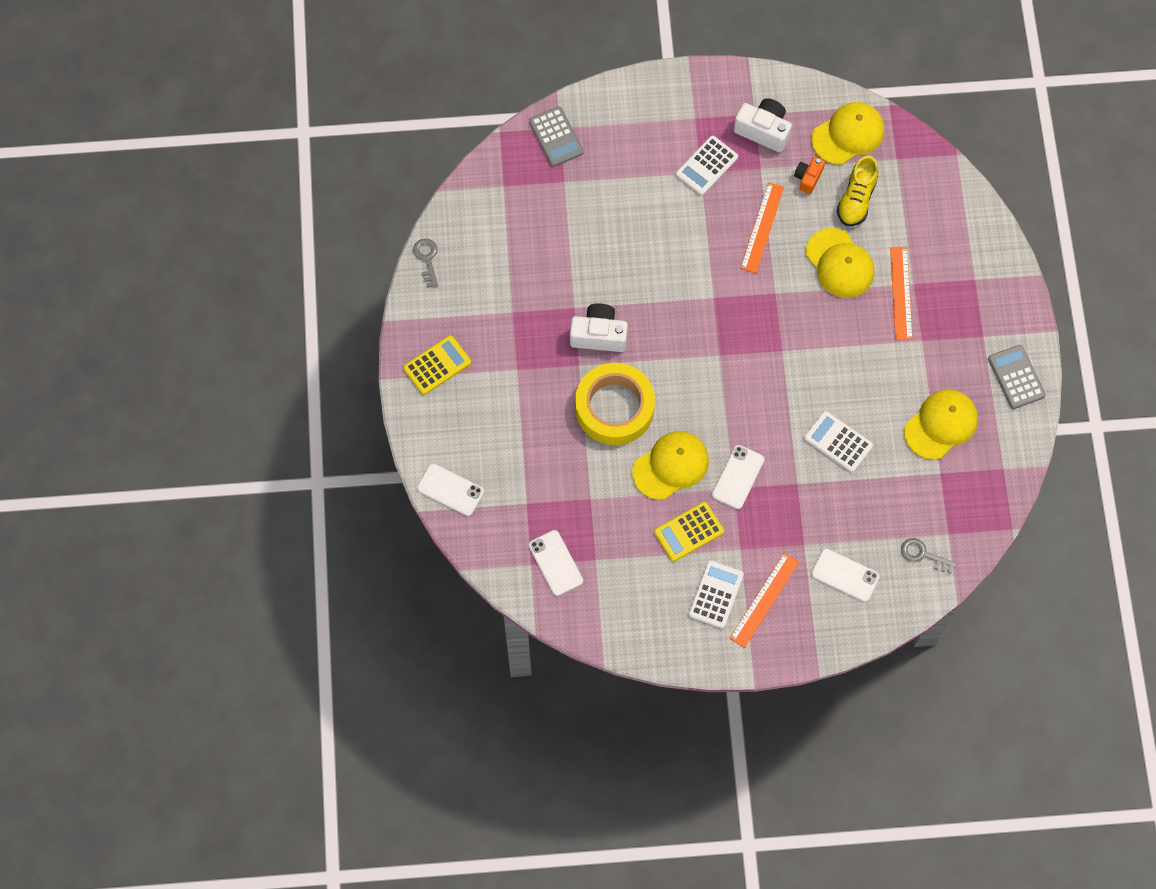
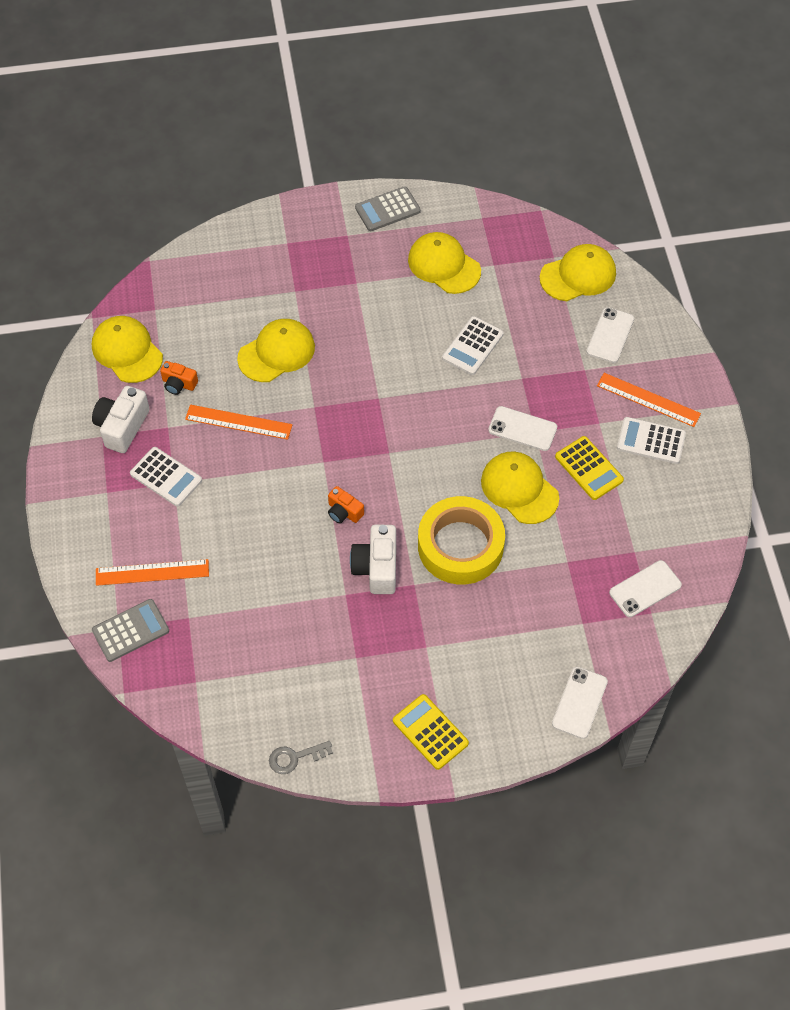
camera: 95 degrees left, 10 degrees down
yellow shoe [837,155,878,226] -> none
orange ruler [890,247,913,340] -> orange ruler moved to [96,559,209,586]
grey key [901,538,956,573] -> yellow cap [540,244,616,301]
none -> orange camera [328,486,364,524]

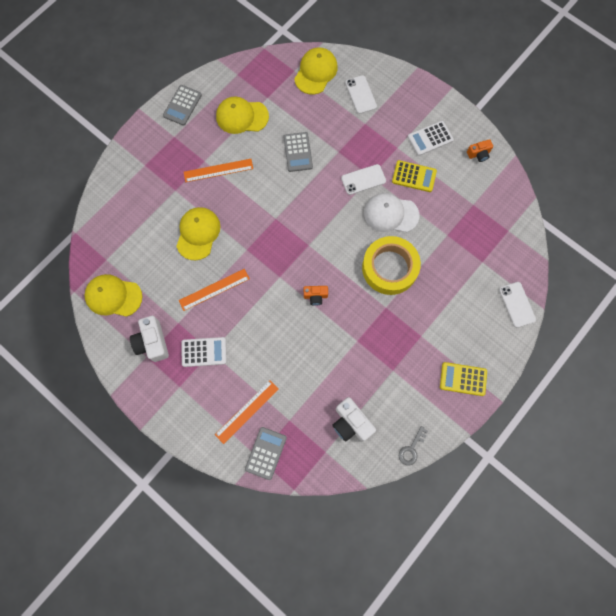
camera: 40 degrees left, 15 degrees up
orange camera [160,361,198,395] -> orange camera moved to [467,139,493,162]
white camera [350,525,396,594] -> white camera moved to [332,397,376,442]
white calculator [442,316,504,375] -> grey calculator [283,132,313,172]
yellow cap [481,452,559,524] -> white cap [364,193,419,232]
orange ruler [597,373,701,427] -> orange ruler moved to [184,159,253,182]
white phone [609,560,682,617] -> none

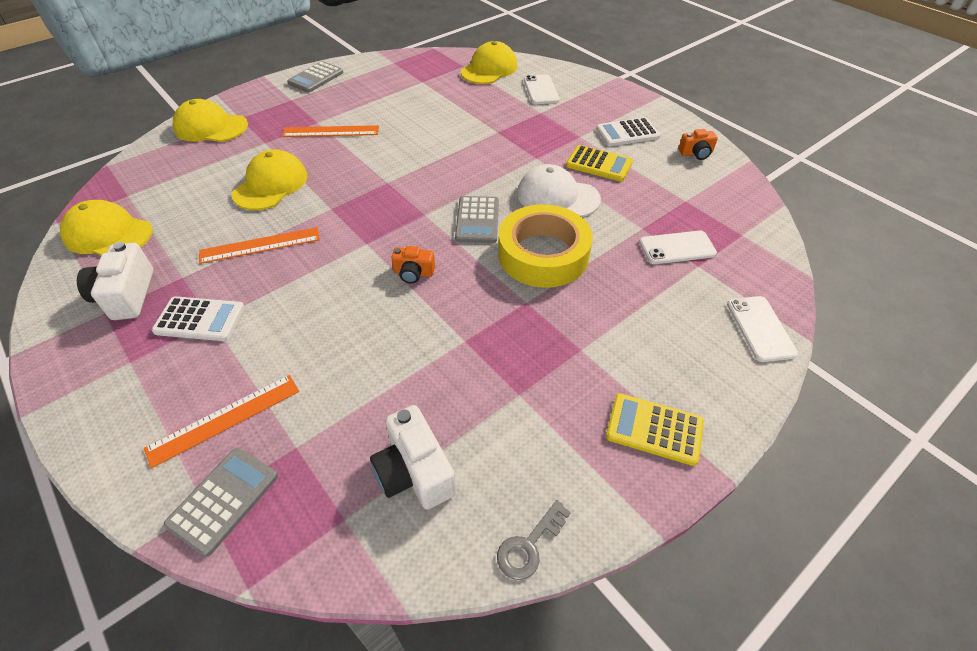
camera: 10 degrees right, 25 degrees down
yellow cap [216,97,269,134] -> yellow cap moved to [173,99,248,142]
grey calculator [283,132,313,172] -> grey calculator moved to [455,196,499,243]
white phone [341,164,386,195] -> white phone moved to [639,230,717,264]

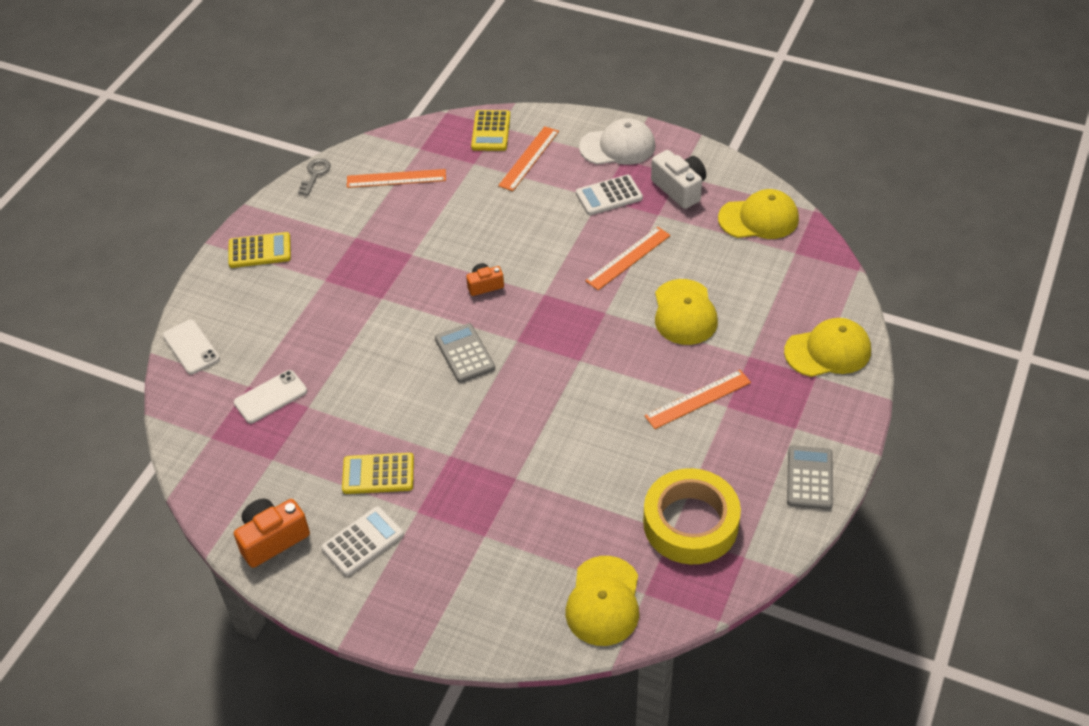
camera: 155 degrees right, 0 degrees up
grey calculator [164,448,278,557] -> yellow calculator [471,110,510,151]
white camera [370,405,456,510] -> orange ruler [347,169,446,188]
yellow tape [498,204,593,288] -> yellow tape moved to [643,468,741,564]
white cap [517,164,601,217] -> white cap moved to [579,118,655,165]
white phone [524,74,560,104] -> none
orange camera [679,129,718,160] -> orange camera [234,499,310,568], size x1.67

